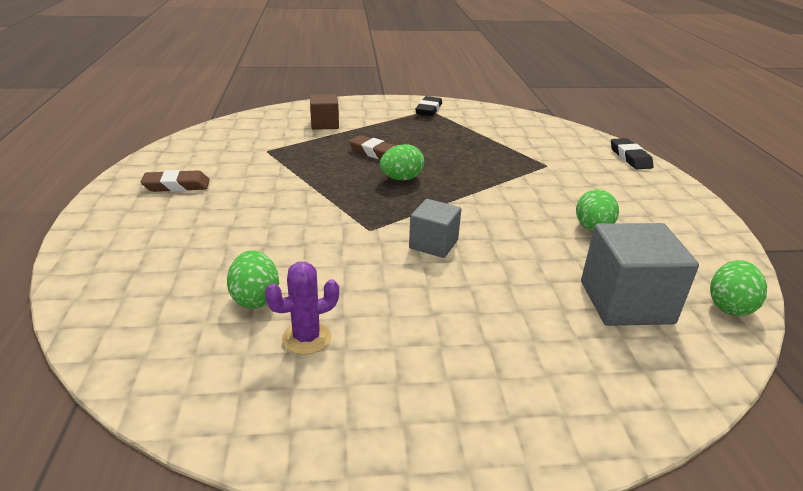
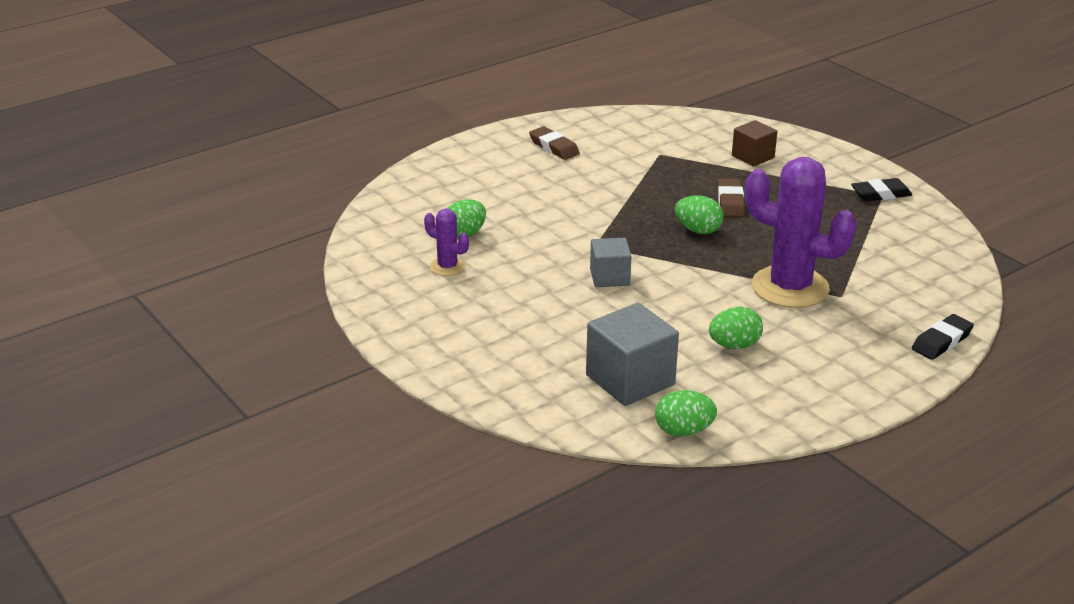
camera: 60 degrees right, 0 degrees up
none -> purple cactus [745,157,857,308]

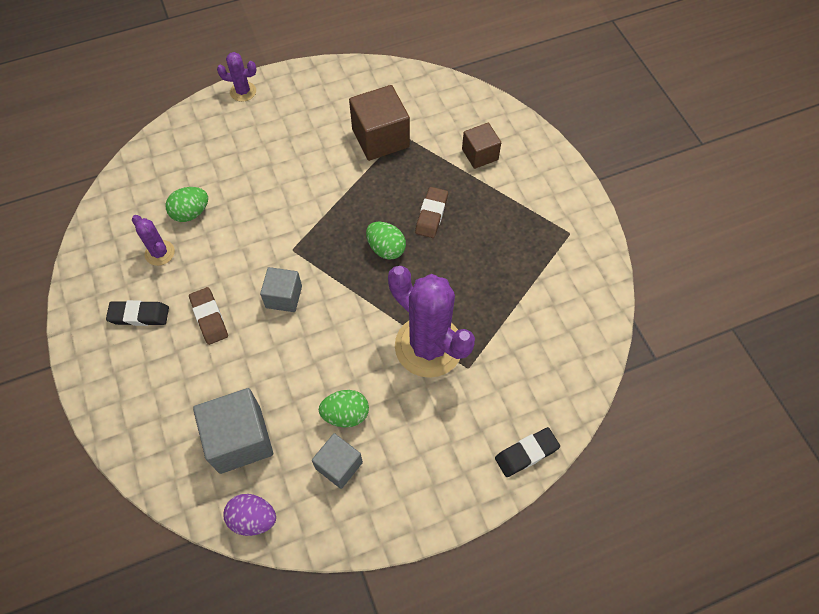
camera: 15 degrees right, 30 degrees up
brown eraser [529,126,580,160] -> brown eraser moved to [189,287,228,345]
green egg [655,390,717,437] -> purple egg [224,494,276,536]
black eraser [851,178,912,202] -> black eraser moved to [106,300,169,326]
none -> purple cactus [217,52,256,102]
none -> grey cube [312,433,363,489]
none -> brown cube [349,85,410,161]

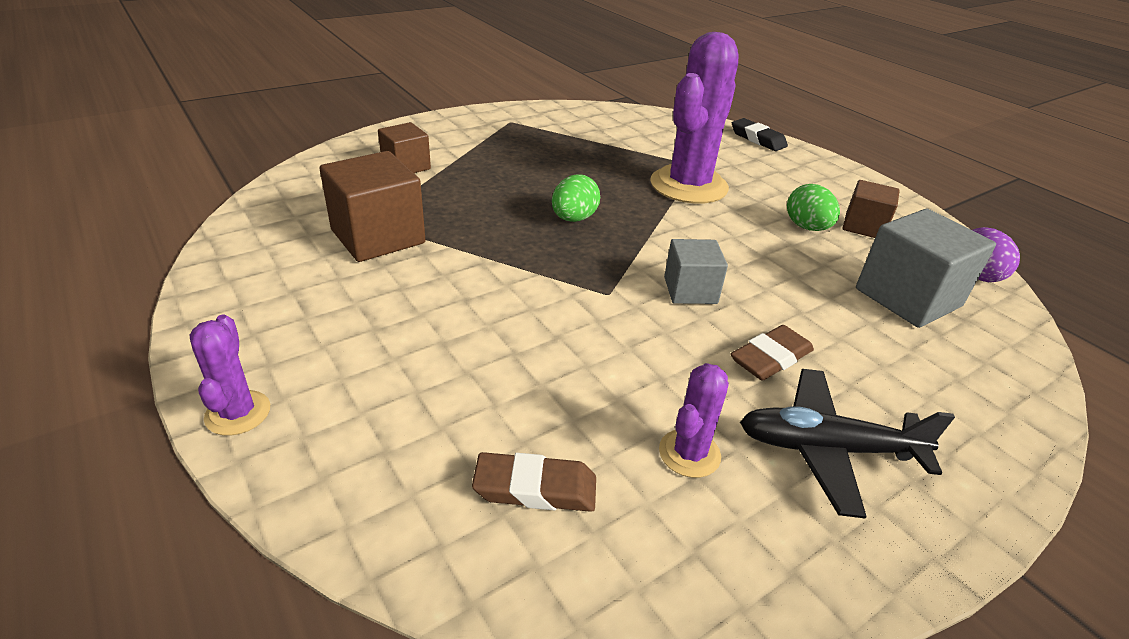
camera: 105 degrees left, 25 degrees down
black eraser [106,300,169,326] -> black plane [740,369,955,519]
green egg [165,187,208,222] -> none
grey cube [312,433,363,489] -> brown cube [842,180,900,238]
brown eraser [415,187,448,238] -> brown eraser moved to [472,452,596,512]

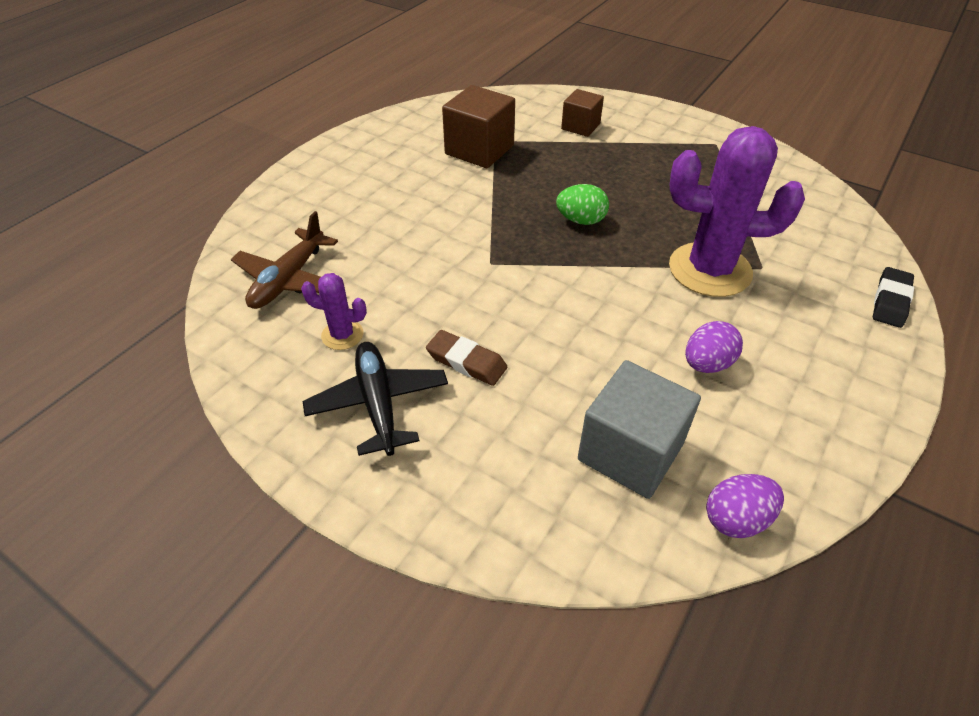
camera: 70 degrees right, 10 degrees up
purple cactus [189,314,270,436] -> none
brown eraser [472,452,596,512] -> brown plane [231,211,338,309]
grey cube [664,239,728,304] -> none
green egg [787,184,840,231] -> purple egg [685,321,743,373]
brown cube [842,180,900,238] -> none

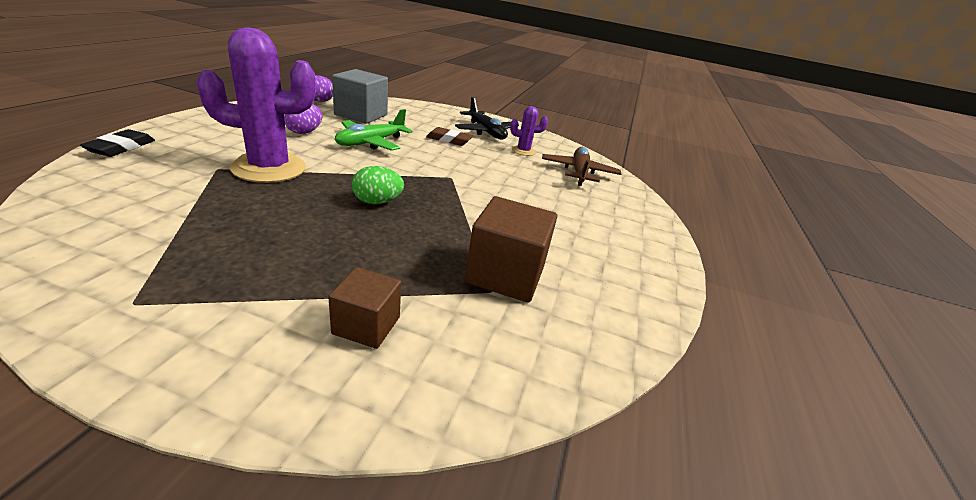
camera: 160 degrees right, 15 degrees down
none -> green plane [335,109,413,151]

